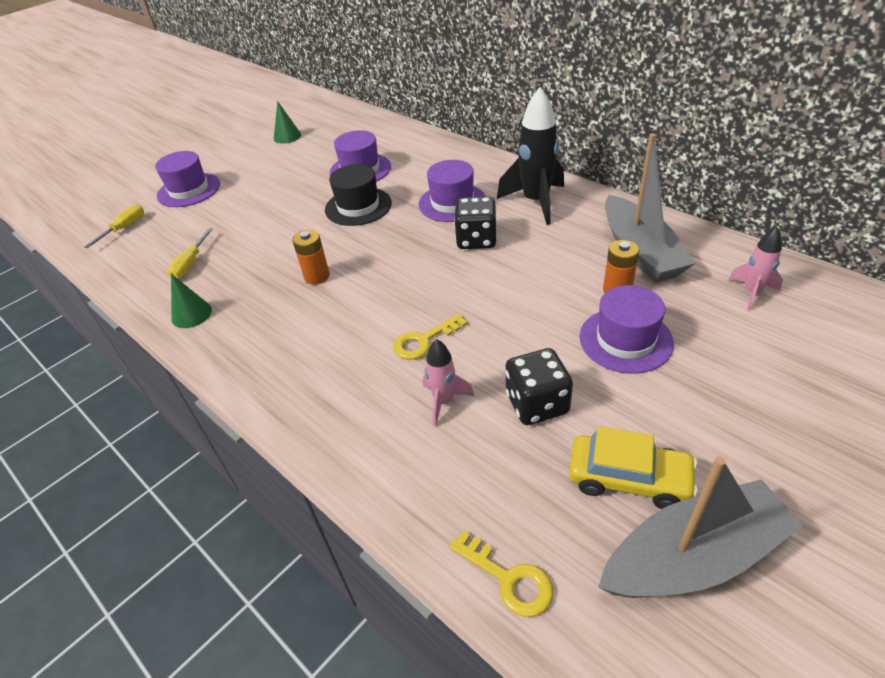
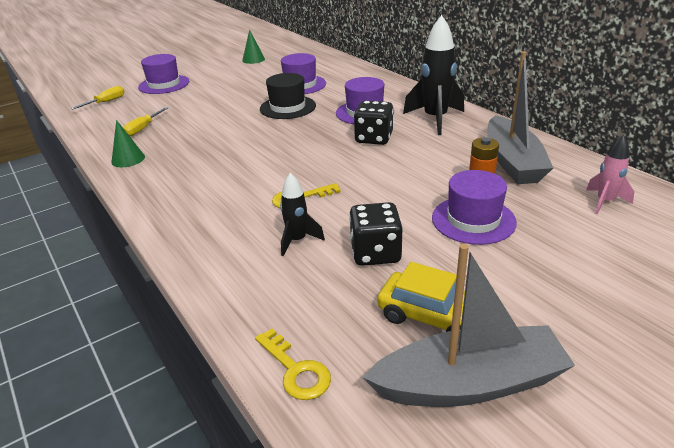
camera: 10 degrees right, 10 degrees down
orange battery [293,230,330,285] -> none
pink rocket [423,339,474,427] -> black rocket [280,173,325,256]

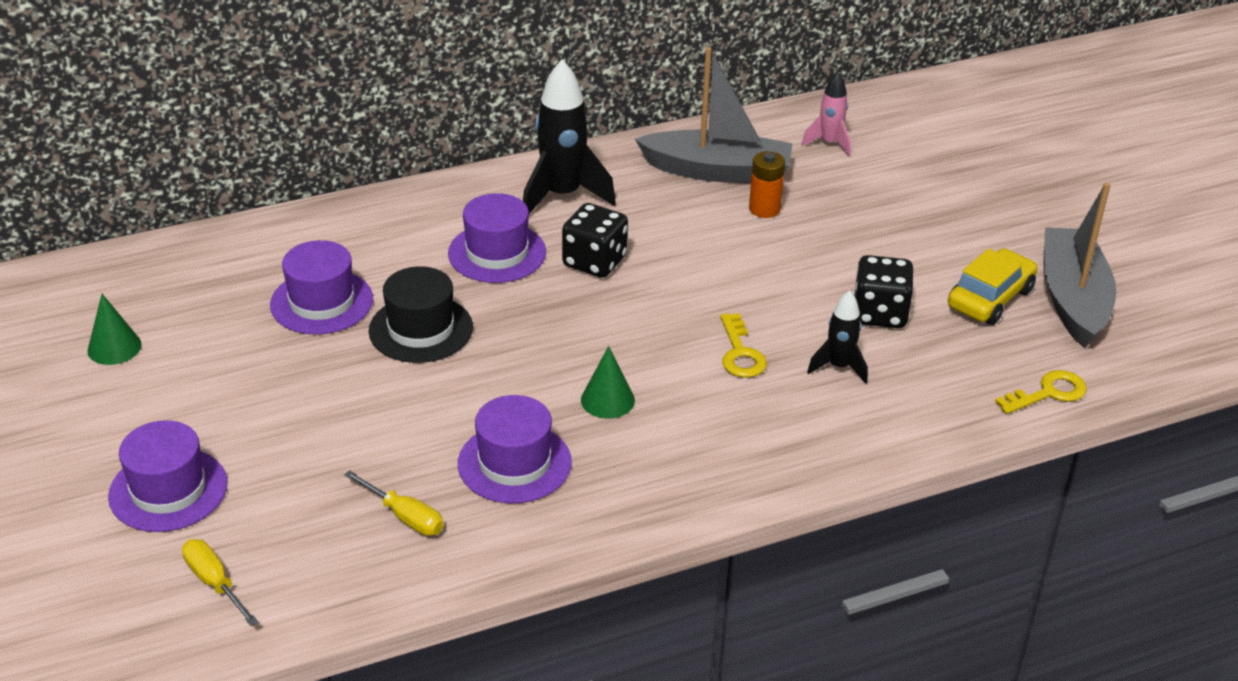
camera: 80 degrees left, 5 degrees up
green cone [111,120,145,167] -> green cone moved to [581,346,635,419]
purple hat [432,170,517,245] -> purple hat moved to [458,395,572,503]

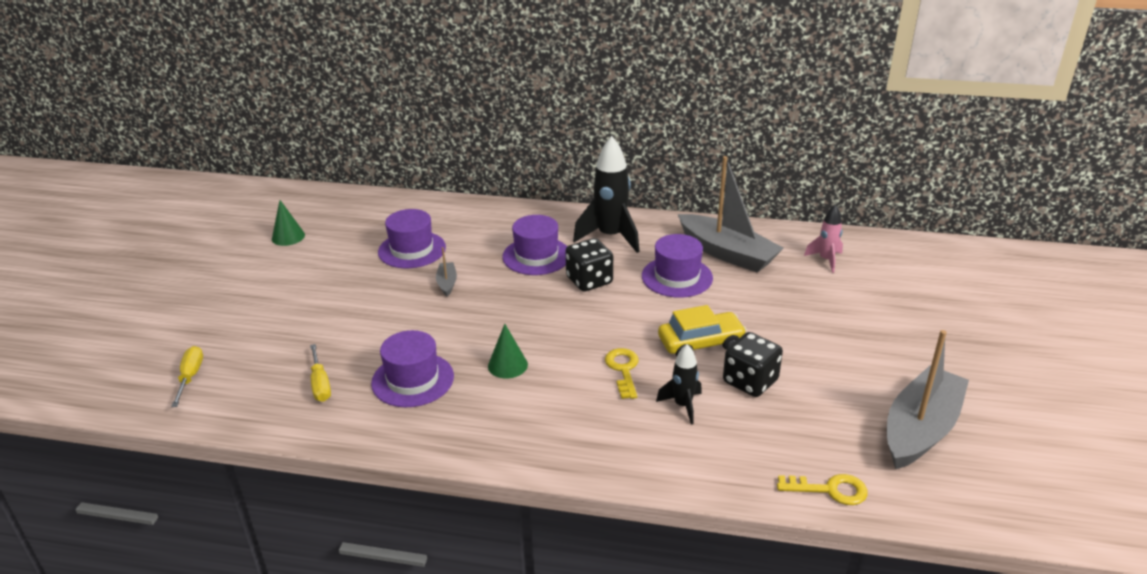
camera: 35 degrees right, 5 degrees down
purple hat [108,420,228,532] -> purple hat moved to [642,234,713,298]
black hat [368,266,473,363] -> grey boat [436,247,457,296]
yellow key [720,313,767,378] -> yellow key turned 150 degrees clockwise [605,348,639,399]
orange battery [749,151,785,218] -> none
yellow car [948,248,1038,325] -> yellow car moved to [658,305,747,356]

